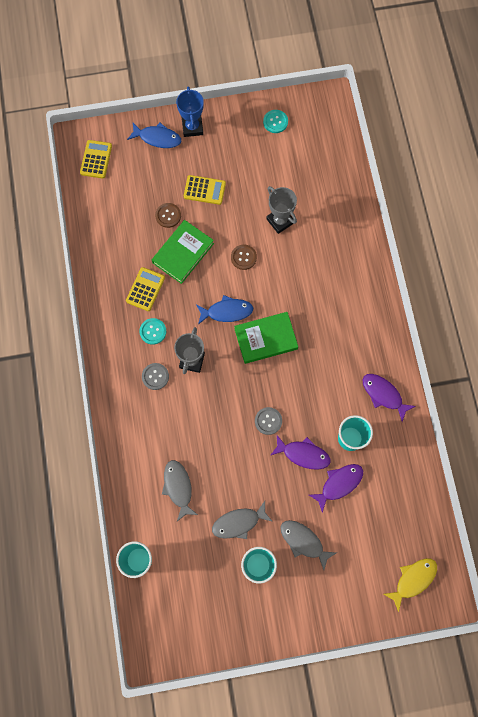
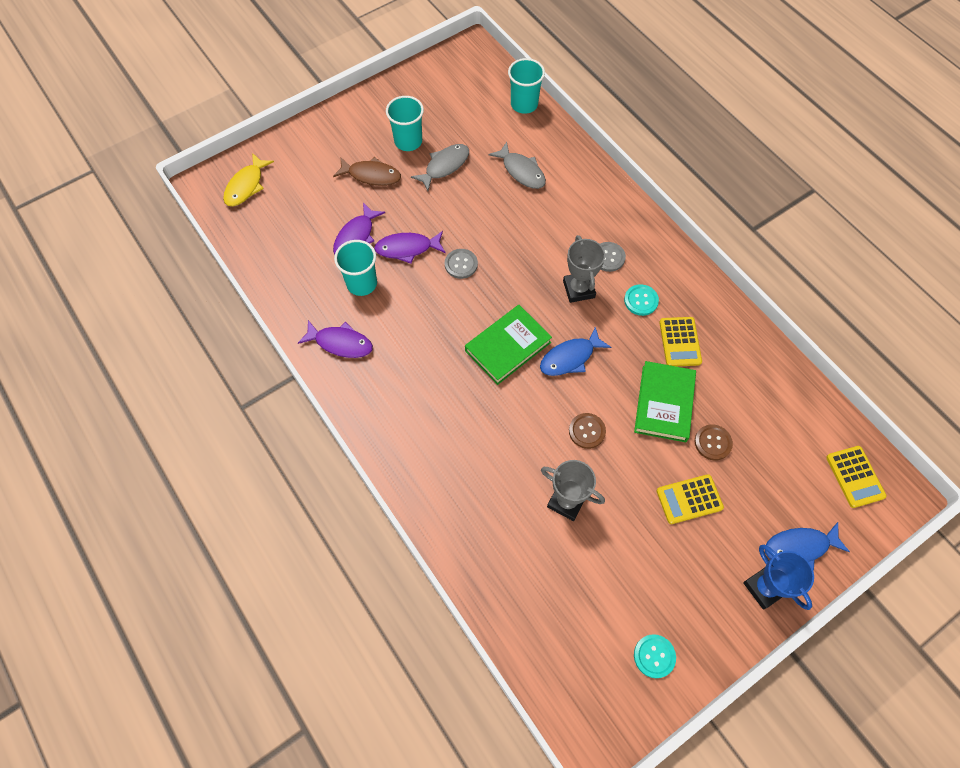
camera: 155 degrees right, 10 degrees down
grey fish [280,520,336,570] -> brown fish [333,157,401,186]

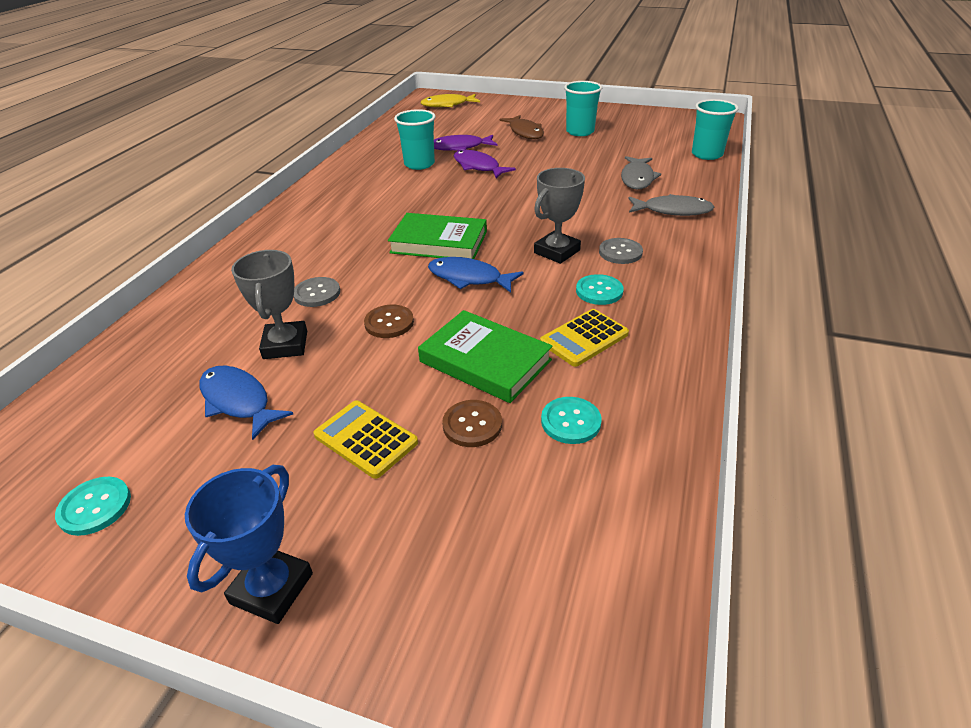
camera: 55 degrees right, 25 degrees down
purple fish [298,320,373,358] -> none
grey fish [411,144,469,191] -> grey fish moved to [628,194,714,216]
grey button [445,249,478,279] -> grey button moved to [294,277,340,307]
green book [634,361,696,442] -> green book turned 60 degrees clockwise [418,310,553,403]
blue fish [765,522,850,570] -> blue fish moved to [199,365,293,440]
yellow calculator [826,446,886,508] -> none
none -> turquoise button [541,397,602,444]

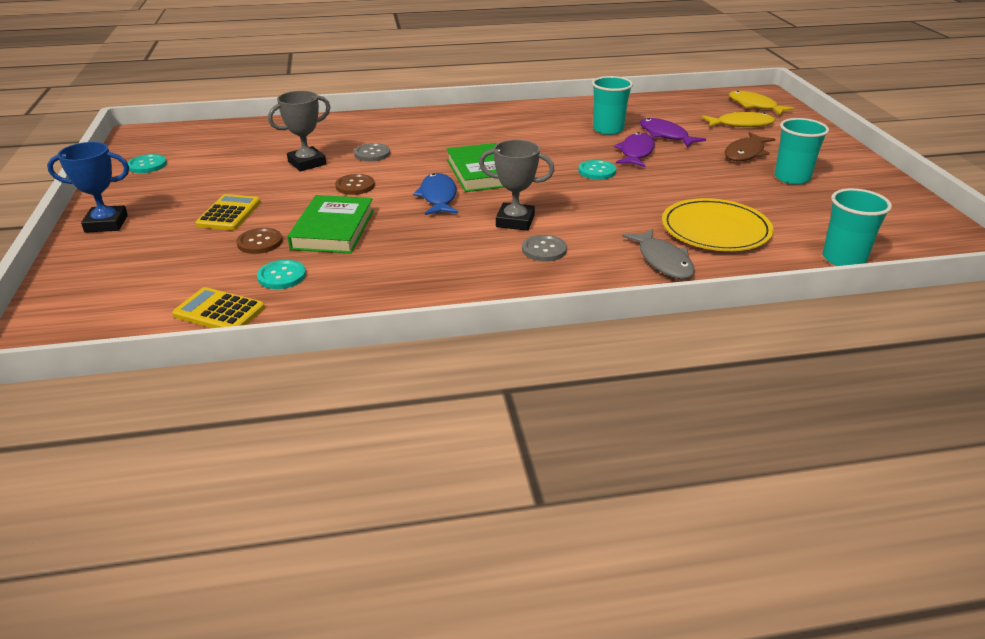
camera: 60 degrees right, 5 degrees down
blue fish [199,365,293,440] -> none
yellow calculator [540,309,629,367] -> yellow calculator moved to [172,287,265,328]
turquoise button [576,274,624,305] -> turquoise button moved to [578,160,616,180]
grey fish [621,156,661,189] -> yellow plate [662,198,773,251]
none -> yellow fish [702,112,775,127]

